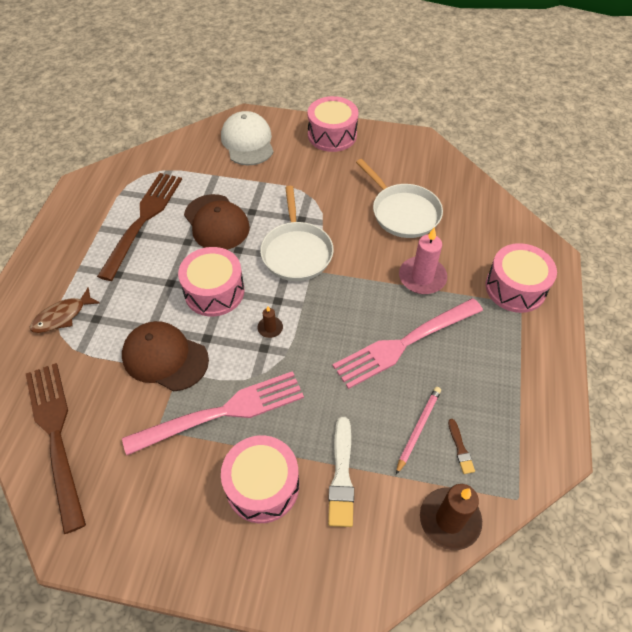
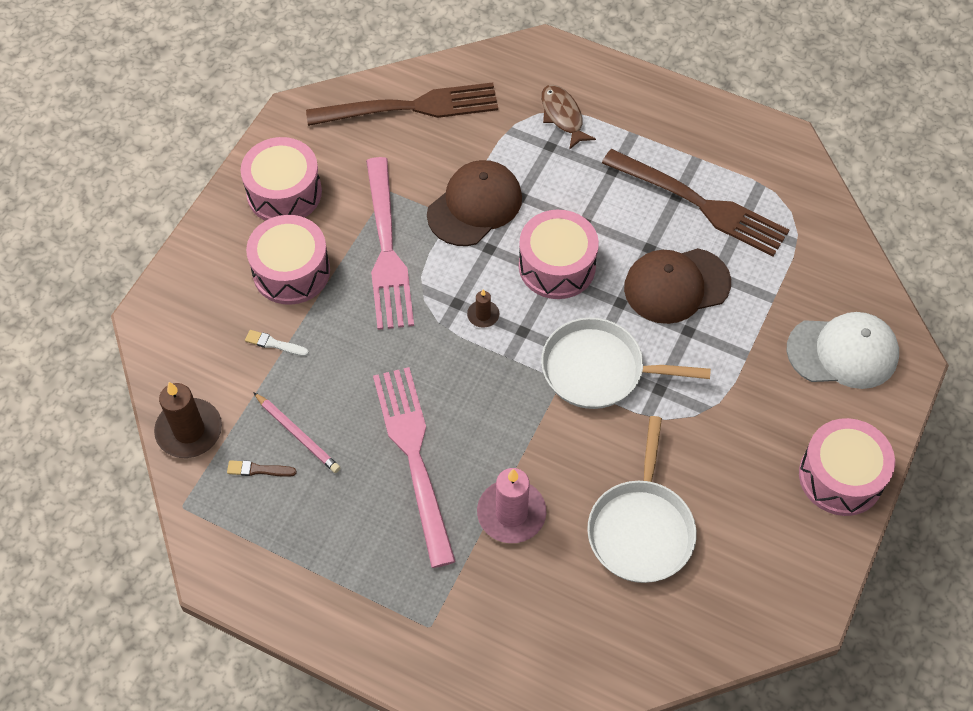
camera: 105 degrees right, 5 degrees up
white brush [328,417,354,527] -> white brush [245,330,309,356], size x0.53
white pan [356,159,443,238] -> white pan turned 60 degrees counterclockwise [587,416,696,583]
pink drum [486,243,557,313] -> pink drum moved to [241,137,322,221]

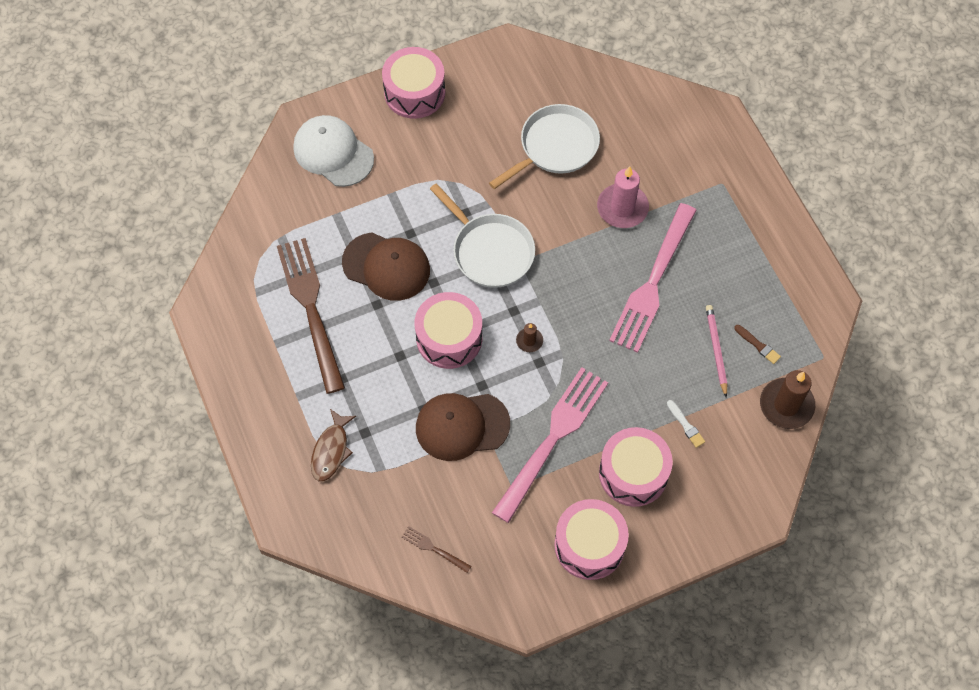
camera: 140 degrees left, 5 degrees up
brown fork [306,82,498,126] -> brown fork [402,526,471,573], size x0.41

